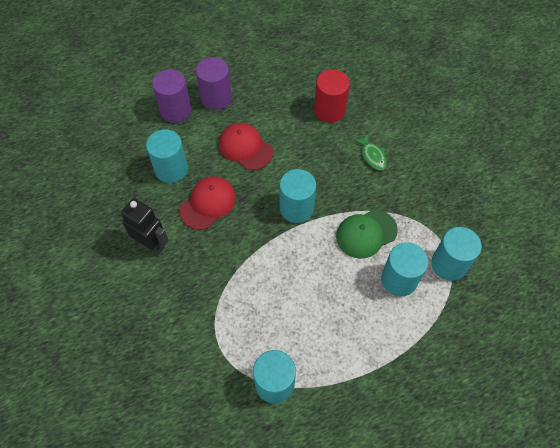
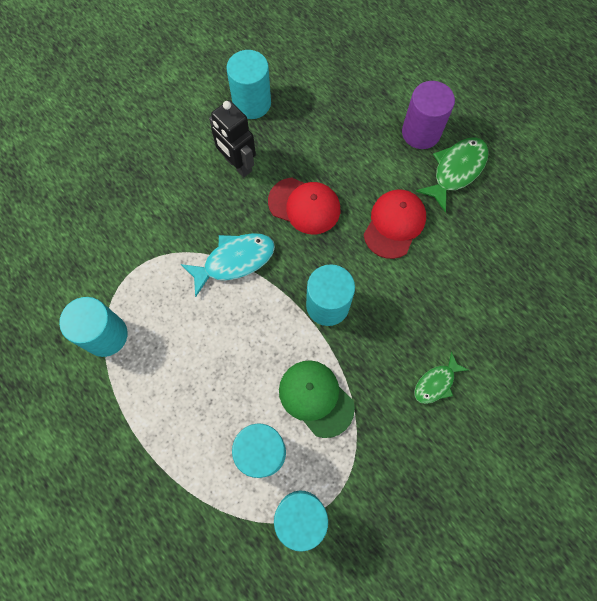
camera: 75 degrees right, 10 degrees up
black robot [121,198,169,255] -> black robot turned 120 degrees clockwise [209,100,256,177]
turquoise cylinder [146,129,188,183] -> turquoise cylinder moved to [227,50,271,119]
purple cylinder [196,57,232,110] -> green fish [416,138,489,212]
red cylinder [314,69,350,123] -> none
none -> turquoise fish [181,233,275,297]

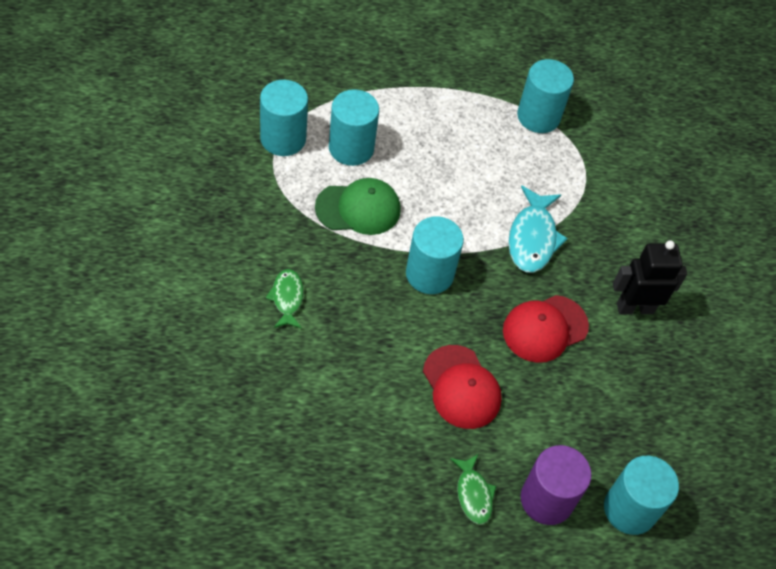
camera: 120 degrees right, 15 degrees down
turquoise cylinder [227,50,271,119] -> turquoise cylinder moved to [604,456,679,535]
green fish [416,138,489,212] -> green fish [450,454,496,525], size x0.61

